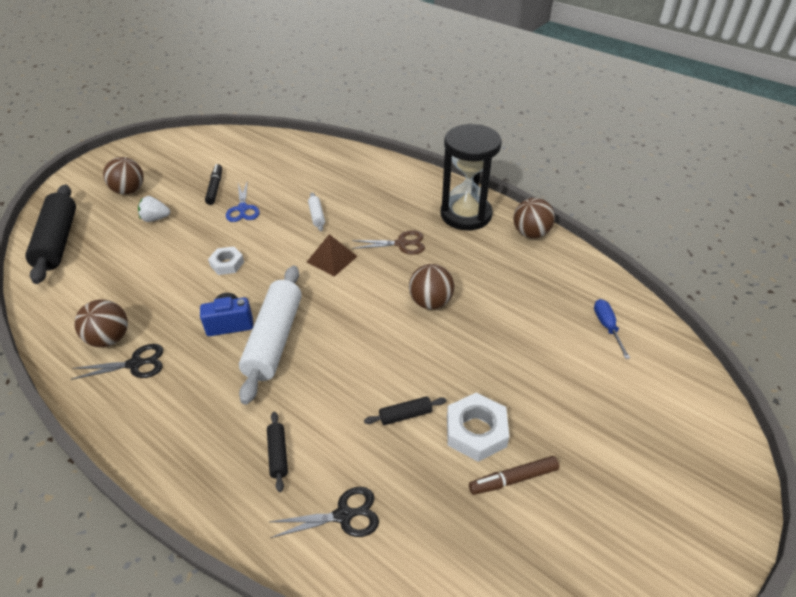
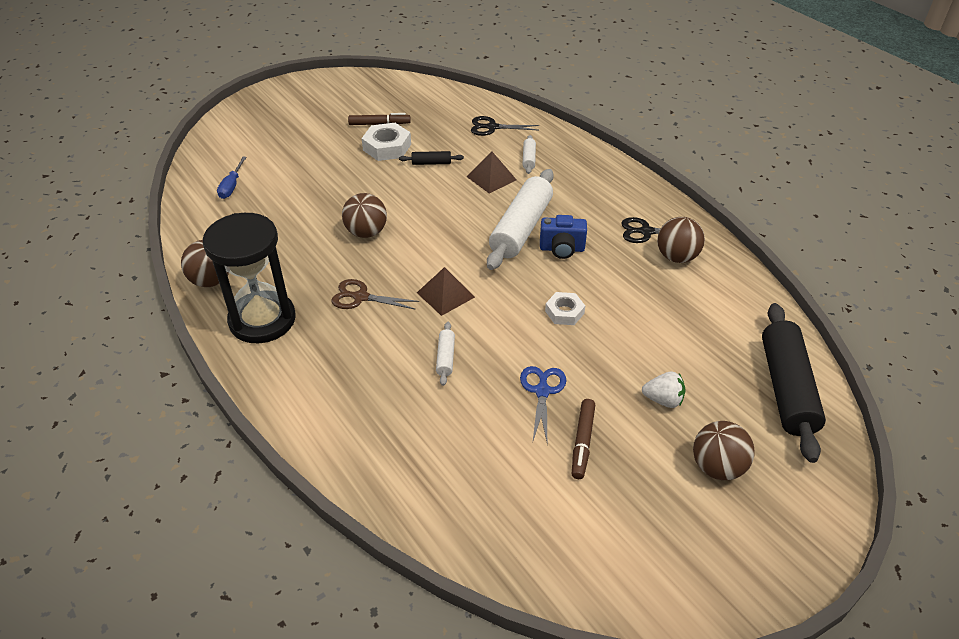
camera: 165 degrees left, 0 degrees up
black marker [205,164,222,205] -> brown marker [572,399,595,479]
black rolling pin [267,412,288,492] -> white rolling pin [522,135,536,174]
none -> brown pyramid [467,152,517,193]

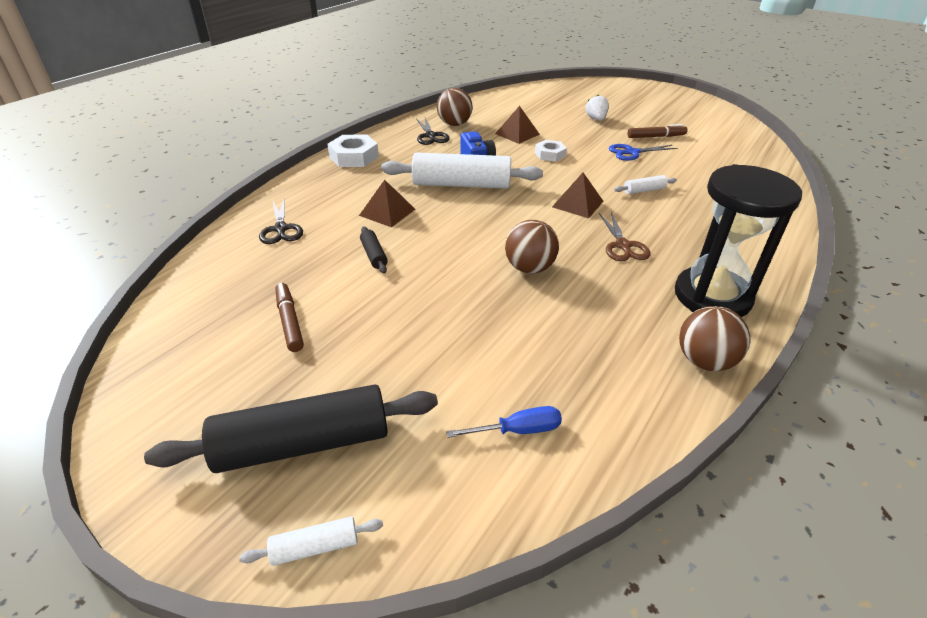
camera: 110 degrees left, 5 degrees down
white nut [362,123,411,161] -> white nut moved to [327,135,379,167]
white rolling pin [522,135,536,174] -> white rolling pin moved to [239,516,383,566]
brown ball [693,421,754,480] -> none
black rolling pin [762,303,826,463] -> black rolling pin moved to [144,384,438,473]
none -> brown pyramid [495,106,540,144]

